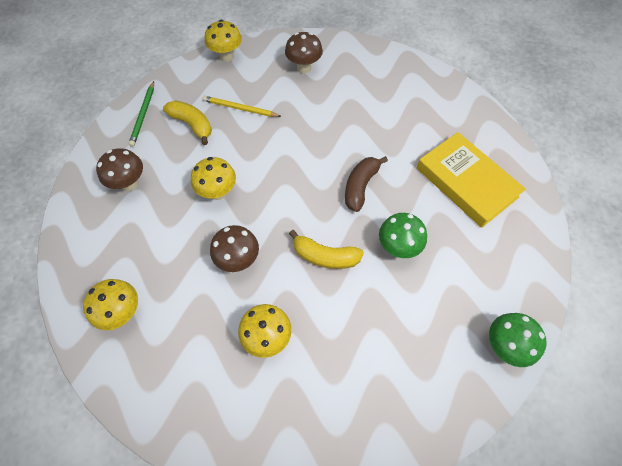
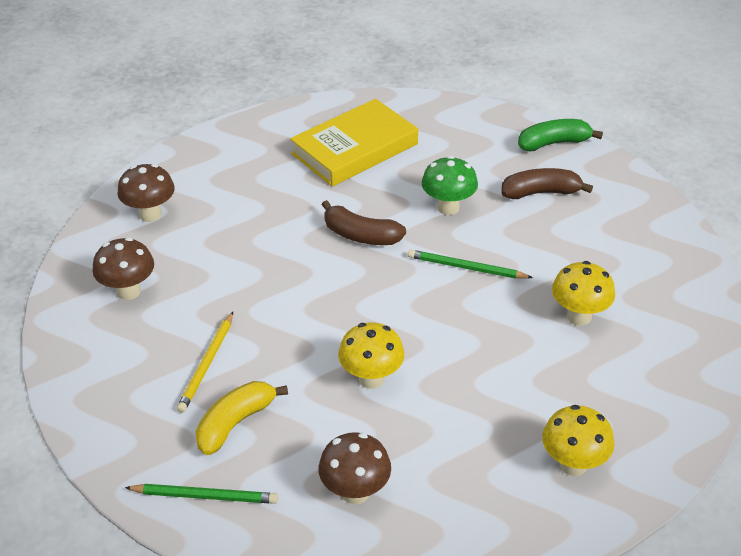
camera: 90 degrees left, 20 degrees down
yellow mushroom [205,20,242,62] -> none
brown mushroom [210,225,259,272] -> brown mushroom moved to [117,164,175,222]
yellow banana [289,230,364,269] -> green pencil [408,250,533,279]
green mushroom [489,313,547,367] -> green banana [518,119,603,151]
none -> brown banana [501,168,593,199]

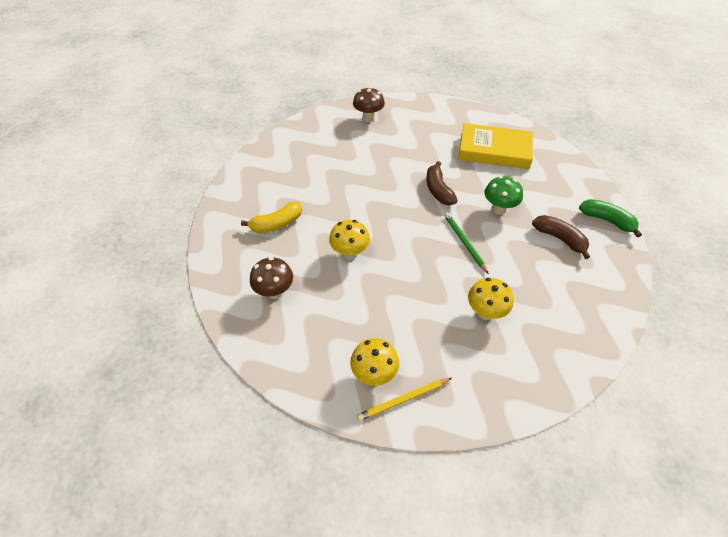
camera: 50 degrees right, 10 degrees up
brown mushroom [93,237,154,300] -> none
green pencil [125,484,278,504] -> none
yellow pencil [177,312,233,413] -> yellow pencil moved to [357,378,452,421]
yellow banana [195,381,288,455] -> yellow banana turned 150 degrees clockwise [241,201,302,233]

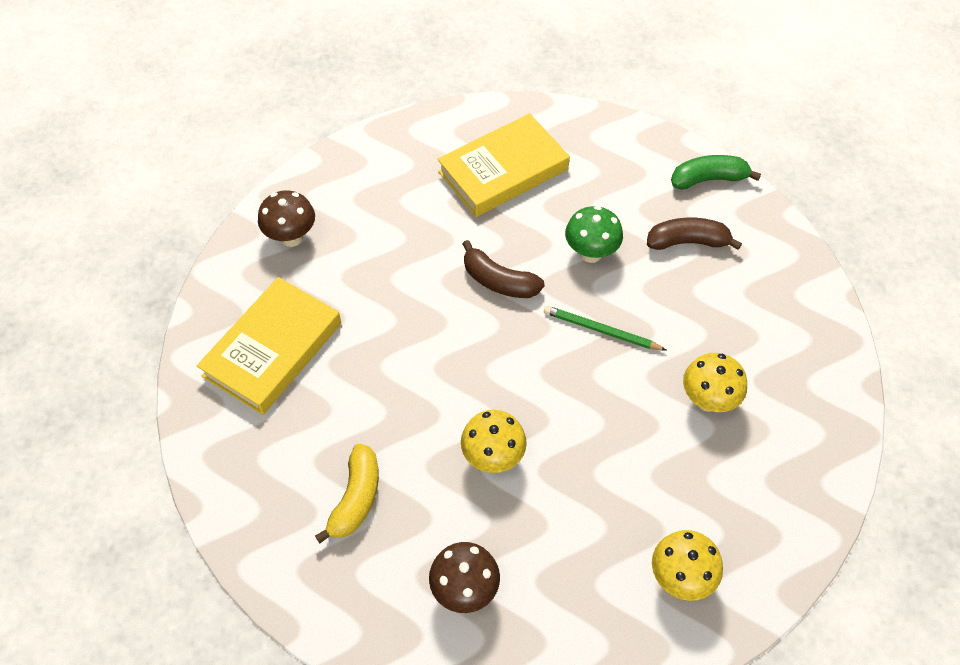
camera: 45 degrees left, 5 degrees up
yellow pencil [357,378,452,421] -> none
none -> yellow book [197,277,341,415]

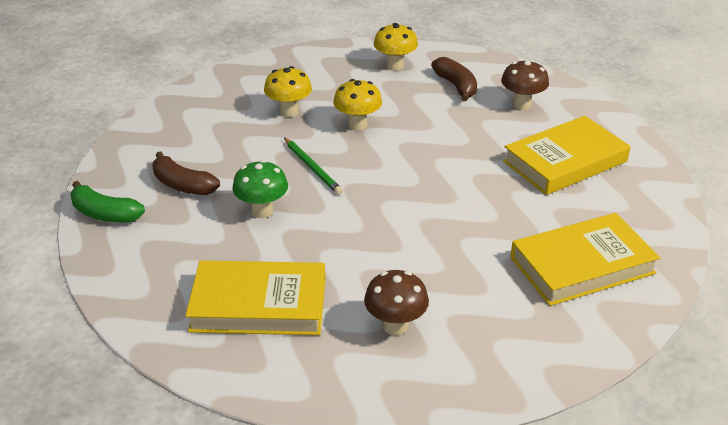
camera: 145 degrees left, 20 degrees down
brown mushroom [258,190,315,247] -> brown mushroom moved to [364,270,429,335]
yellow banana [315,444,379,543] -> yellow book [503,116,631,195]
yellow mushroom [461,410,527,473] -> yellow mushroom moved to [333,79,382,131]
brown banana [463,240,545,298] -> brown banana moved to [431,57,477,101]

